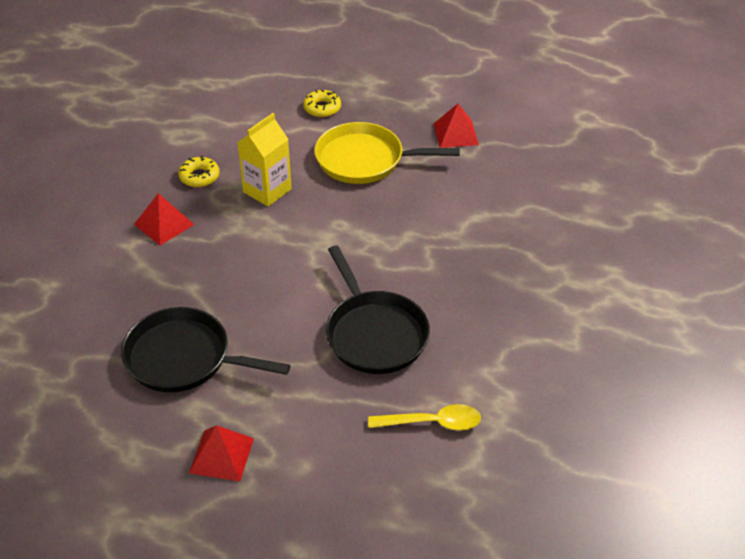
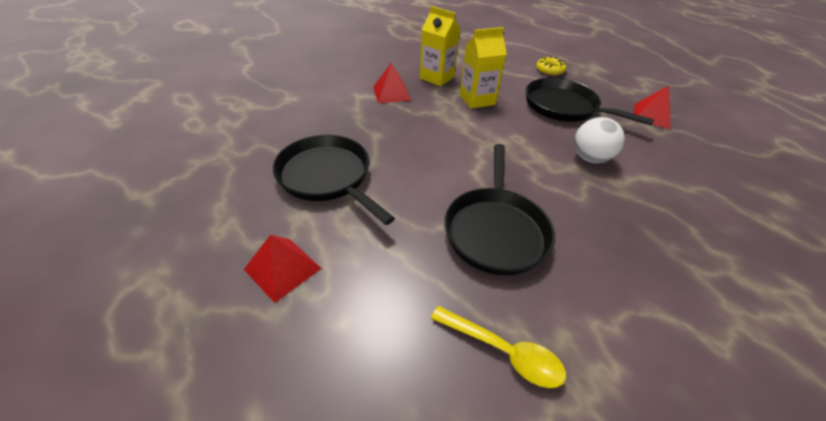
camera: 30 degrees right, 0 degrees up
yellow donut [178,156,220,187] -> yellow carton [420,6,460,86]
yellow pan [314,122,460,184] -> black pan [526,78,655,125]
none -> white ball [574,117,625,163]

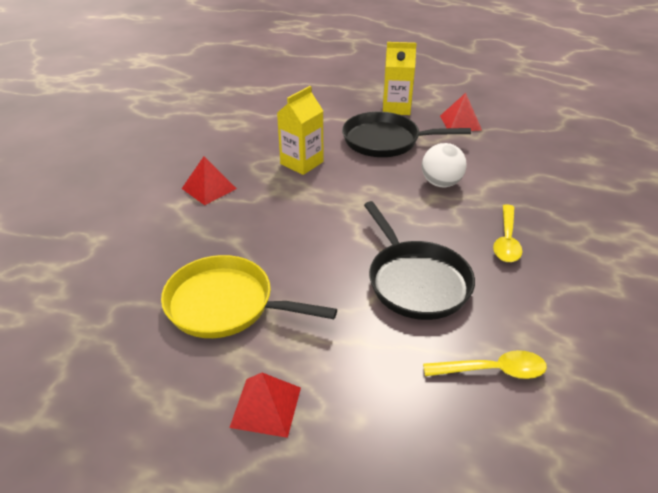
camera: 30 degrees left, 5 degrees down
black pan [273,135,395,225] -> yellow pan [161,255,337,338]
yellow carton [420,6,460,86] -> yellow carton moved to [383,42,417,115]
yellow donut [536,56,566,76] -> none
none -> yellow spoon [493,204,523,262]

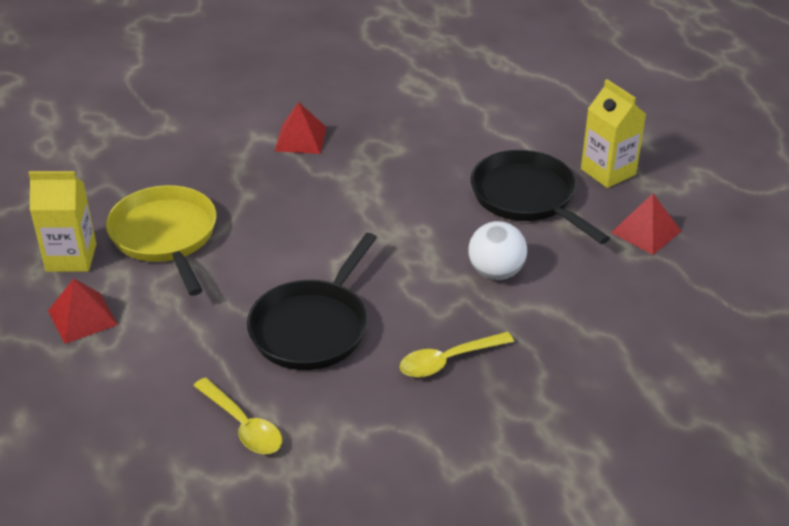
camera: 50 degrees right, 0 degrees up
yellow carton [277,86,323,175] -> yellow carton moved to [29,171,96,272]

